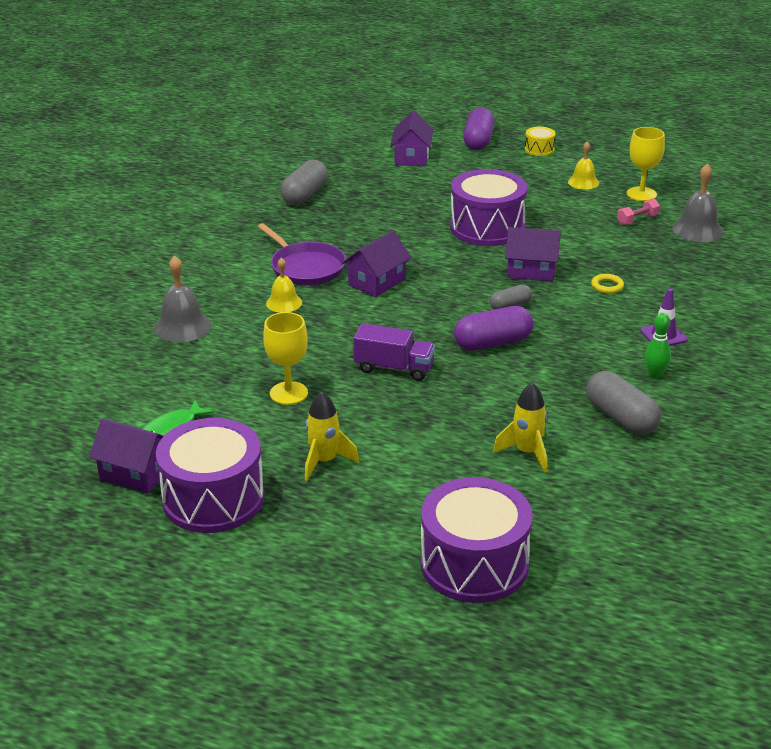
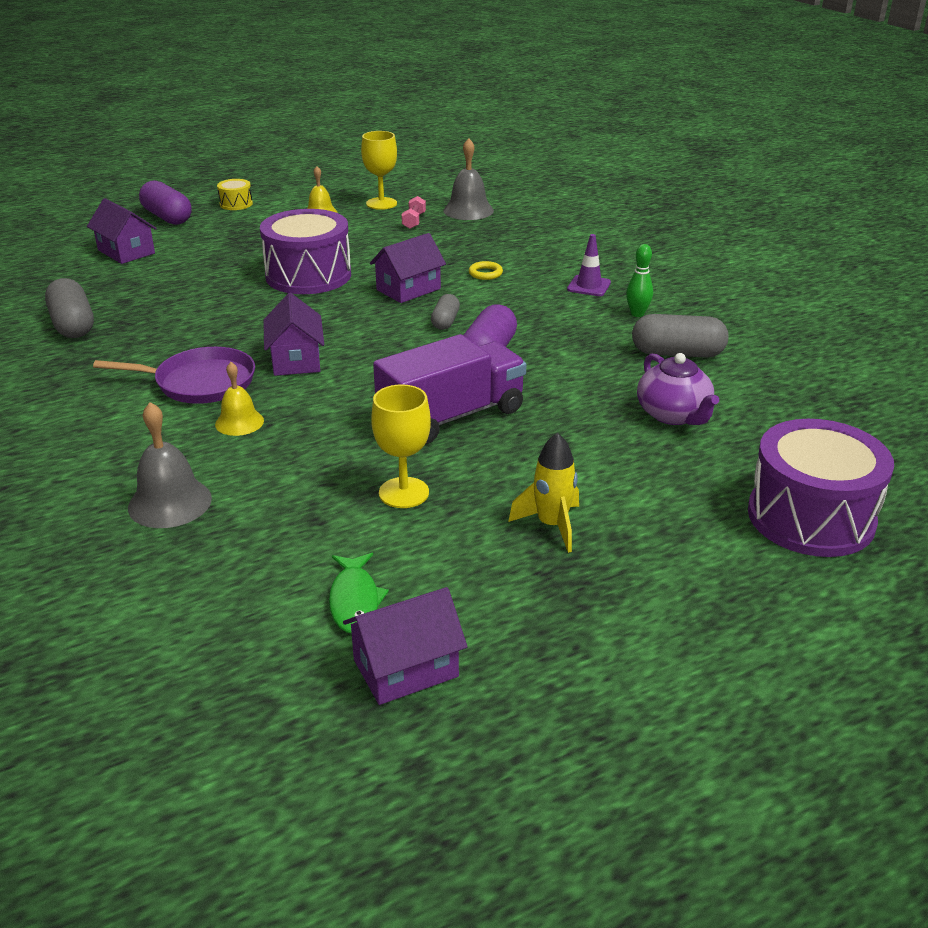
camera: 50 degrees left, 0 degrees up
purple drum [156,418,265,533] -> none
purple truck [353,323,435,381] -> purple truck [373,334,527,444], size x1.56
yellow rocket [493,383,547,473] -> purple teapot [637,353,719,425]

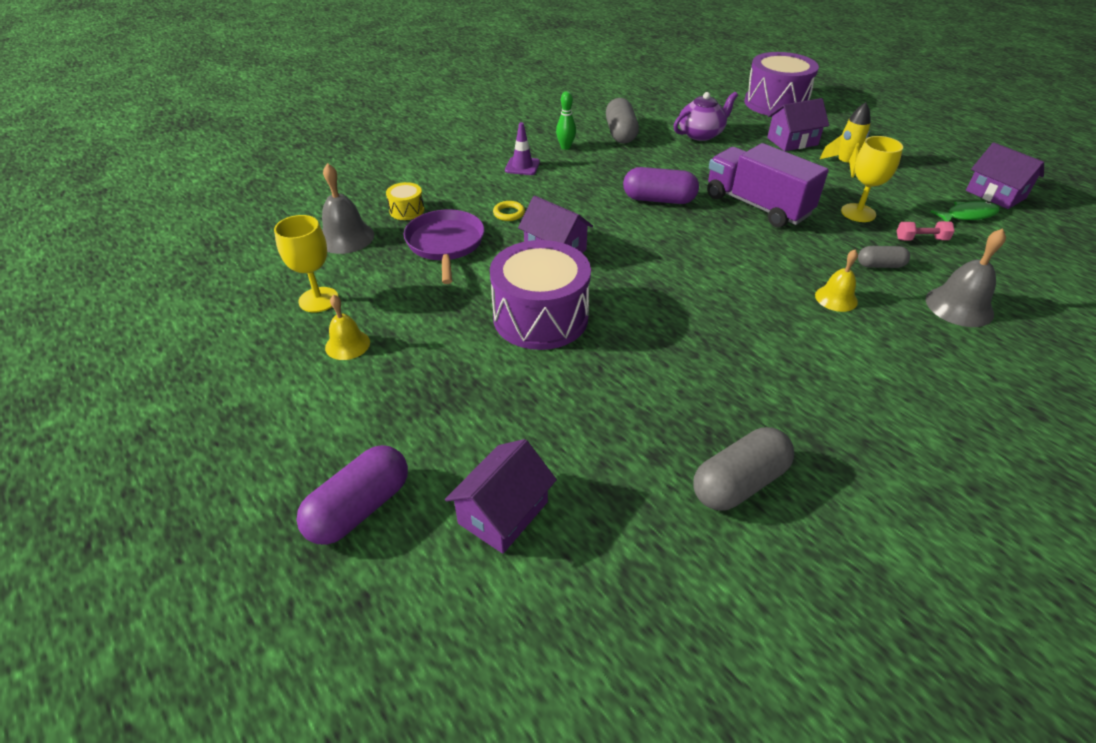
camera: 100 degrees left, 10 degrees up
purple pan [93,347,255,404] -> purple pan moved to [404,209,484,284]
yellow drum [217,179,253,210] -> yellow drum moved to [386,182,424,220]
purple house [263,293,324,376] -> purple house moved to [767,98,829,151]
pink dumbbell [401,196,426,229] -> pink dumbbell moved to [897,221,955,241]
grey capsule [431,294,460,330] -> grey capsule moved to [858,246,910,268]

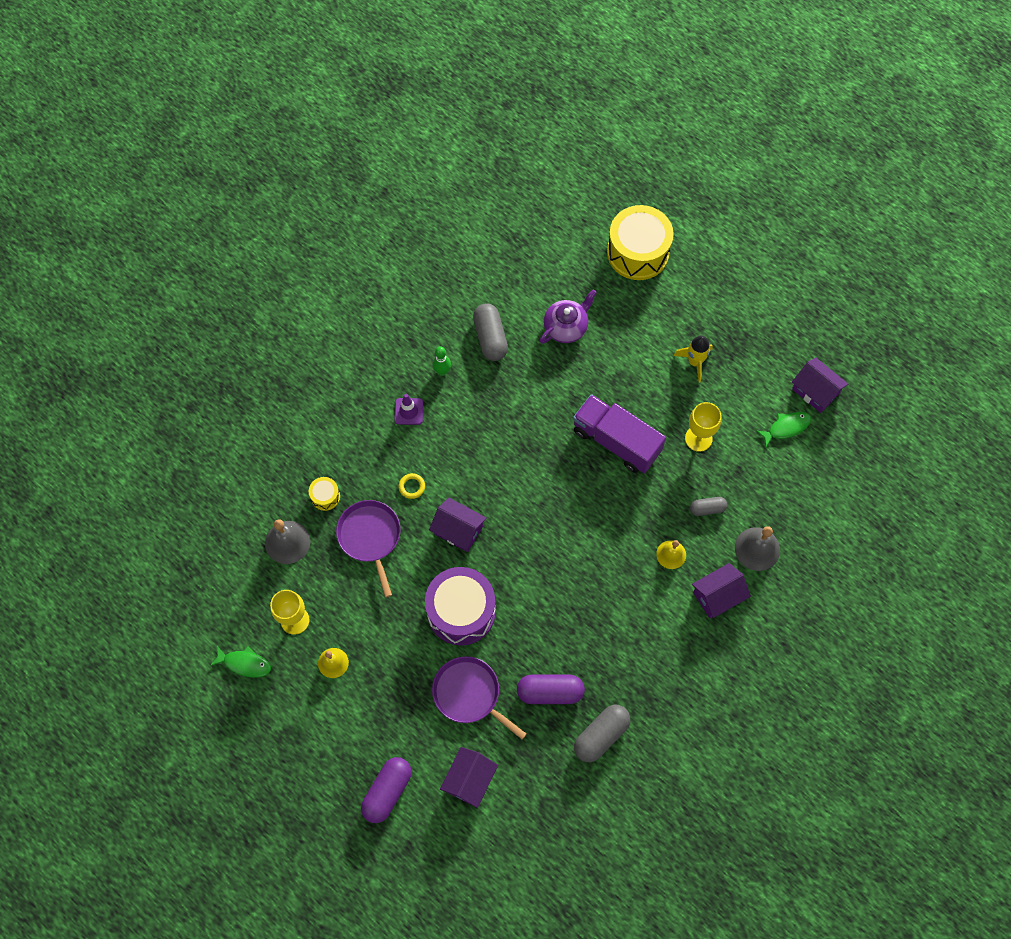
camera: 10 degrees left, 25 degrees up
purple capsule [623,167,699,204] -> purple capsule moved to [517,675,585,704]
purple drum [744,52,819,115] -> yellow drum [607,205,674,280]
purple house [767,98,829,151] -> purple house moved to [692,563,751,618]
pink dumbbell [897,221,955,241] -> none
none -> green fish [210,646,271,677]
none -> purple pan [432,656,527,740]

